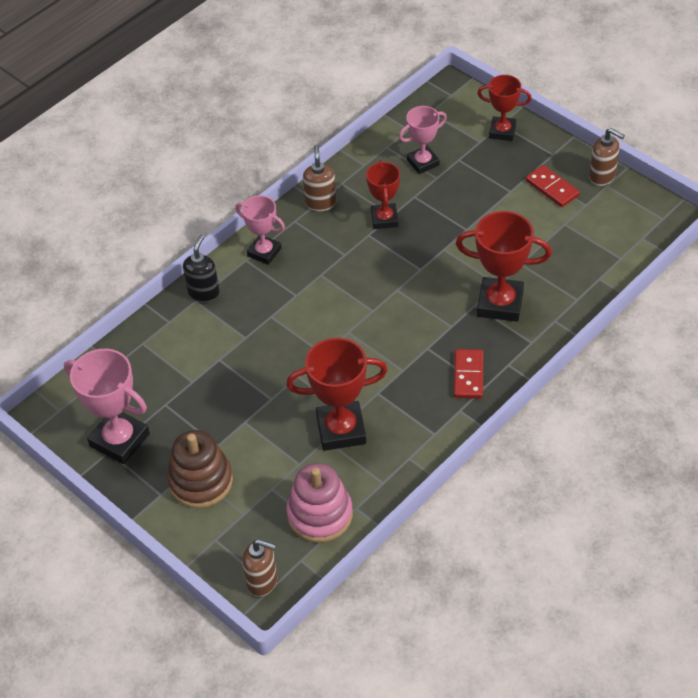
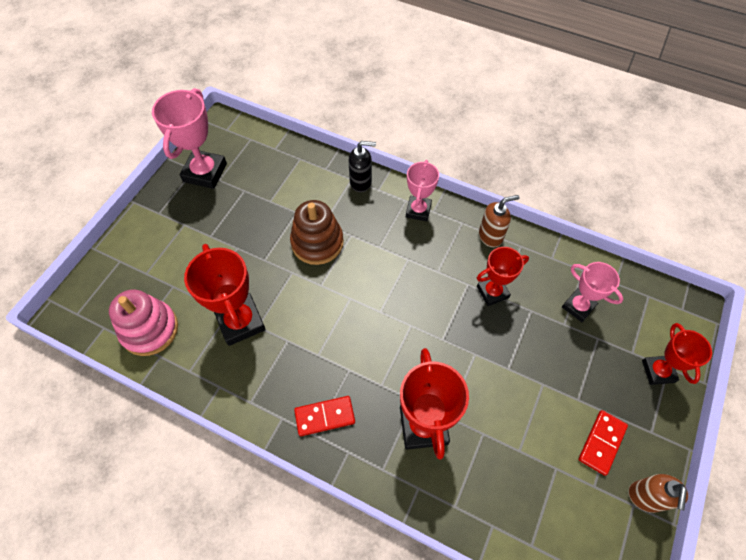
camera: 70 degrees right, 10 degrees up
brown stacking toy [167,430,233,508] -> brown stacking toy moved to [290,200,344,265]
brown soap dispenser [242,539,277,597] -> none

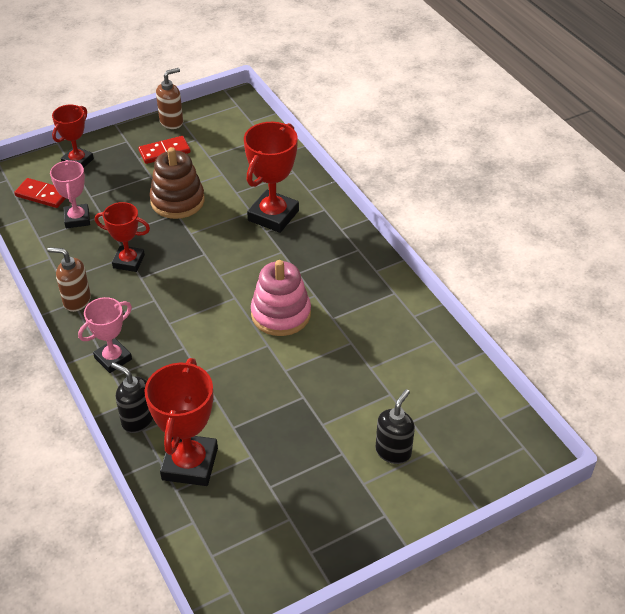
camera: 145 degrees left, 15 degrees down
pink stacking toy [109,289,178,356] -> pink stacking toy moved to [251,260,311,336]
pink trophy [152,88,227,189] -> none
red trophy [184,244,266,346] -> red trophy moved to [144,358,218,486]
brown stacking toy [290,200,344,265] -> brown stacking toy moved to [149,147,205,219]
red domino [294,396,355,436] -> red domino moved to [14,178,66,208]
none -> black soap dispenser [375,389,415,464]

